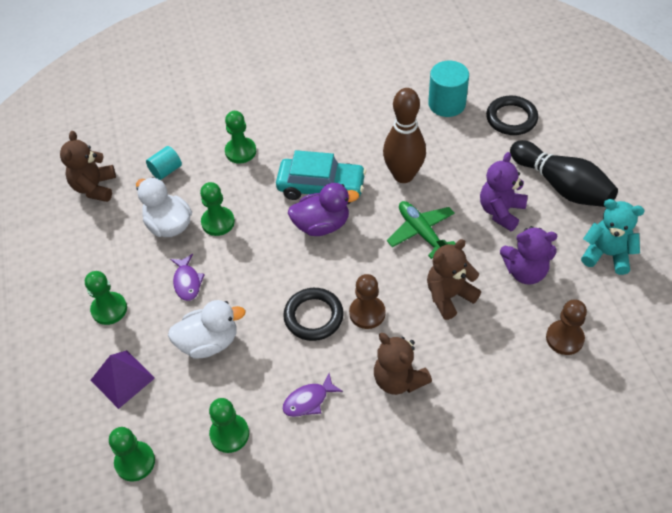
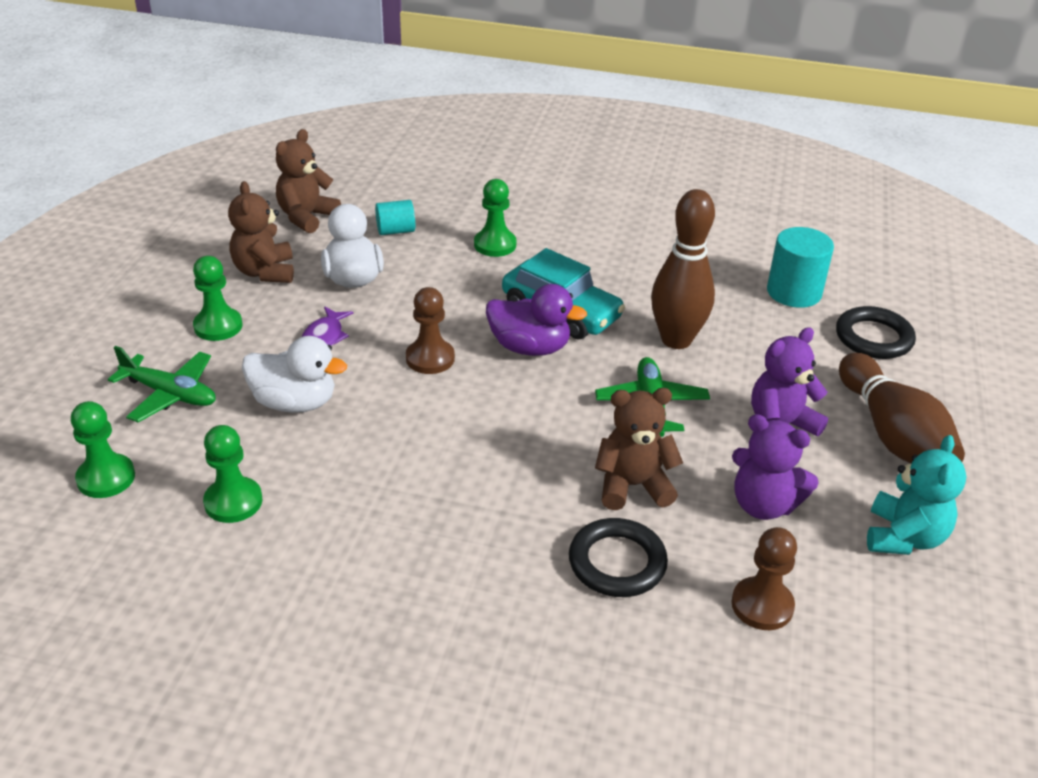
camera: 25 degrees right, 15 degrees down
purple pyramid [91,350,155,409] -> green plane [108,346,216,422]
green pawn [200,182,235,236] -> none
purple fish [282,373,343,417] -> none
black ring [283,288,344,341] -> black ring moved to [569,518,668,597]
brown pawn [349,274,386,329] -> brown pawn moved to [406,287,455,374]
brown teddy bear [374,333,432,395] -> brown teddy bear moved to [228,181,294,283]
black bowling pin [510,140,618,207] -> brown bowling pin [839,353,965,463]
turquoise teddy bear [581,199,645,275] -> turquoise teddy bear turned 60 degrees clockwise [867,435,966,555]

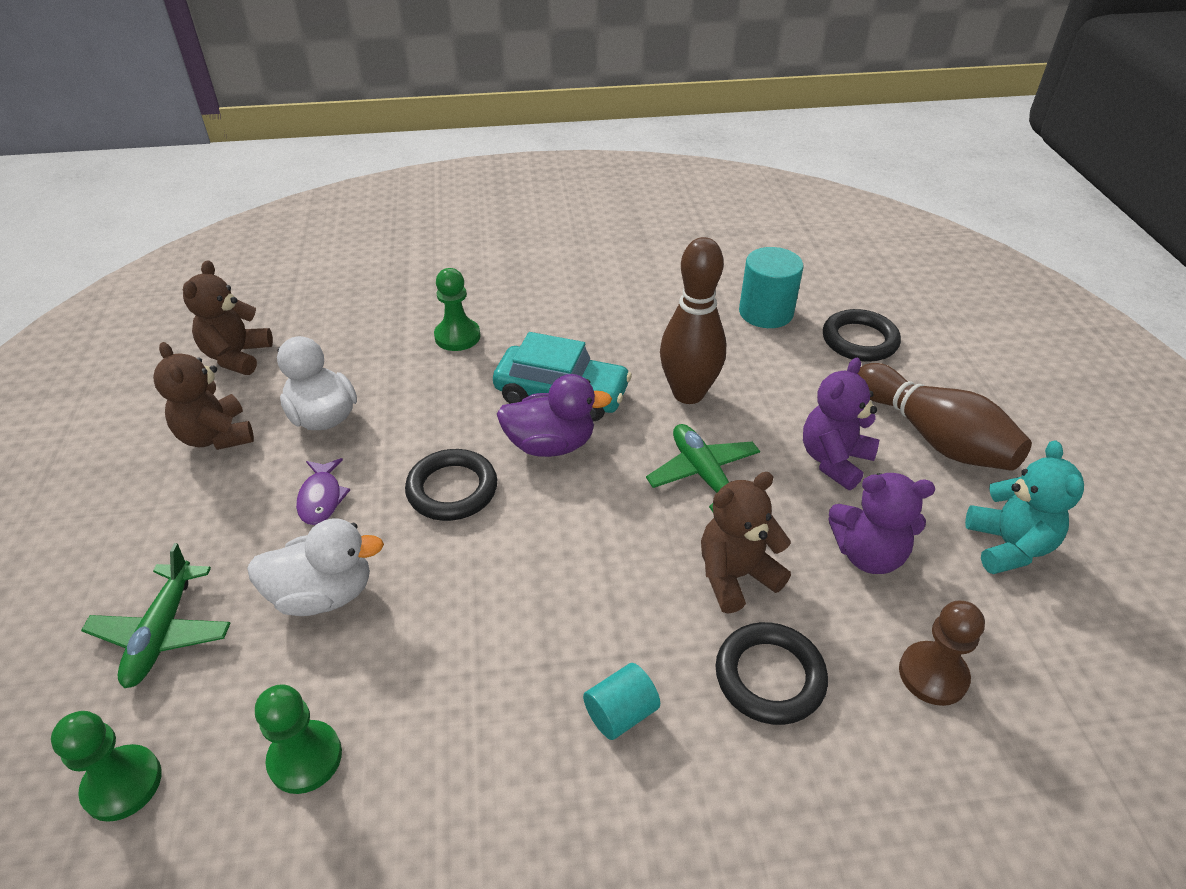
camera: 20 degrees left, 5 degrees up
green plane [108,346,216,422] -> green plane turned 90 degrees clockwise [81,543,231,688]
green pawn [193,256,242,341] -> none
turquoise cylinder [375,200,415,235] -> turquoise cylinder moved to [583,663,660,740]
brown pawn [406,287,455,374] -> black ring [405,449,497,521]

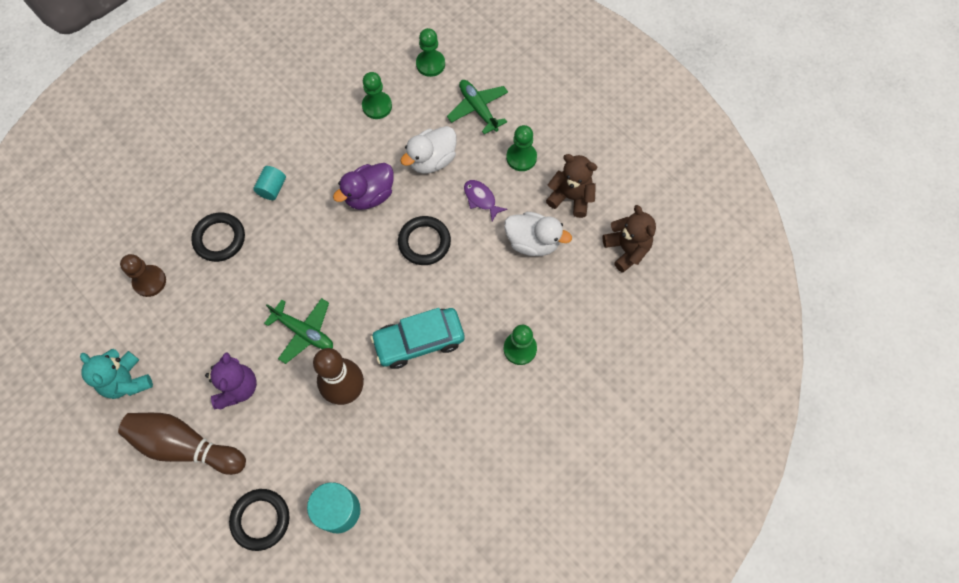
camera: 145 degrees right, 25 degrees up
purple duck [497,374,612,457] -> purple duck moved to [333,163,394,210]
brown teddy bear [701,472,791,613] -> none
purple teddy bear [828,473,935,574] -> none
none -> green pawn [506,125,537,171]

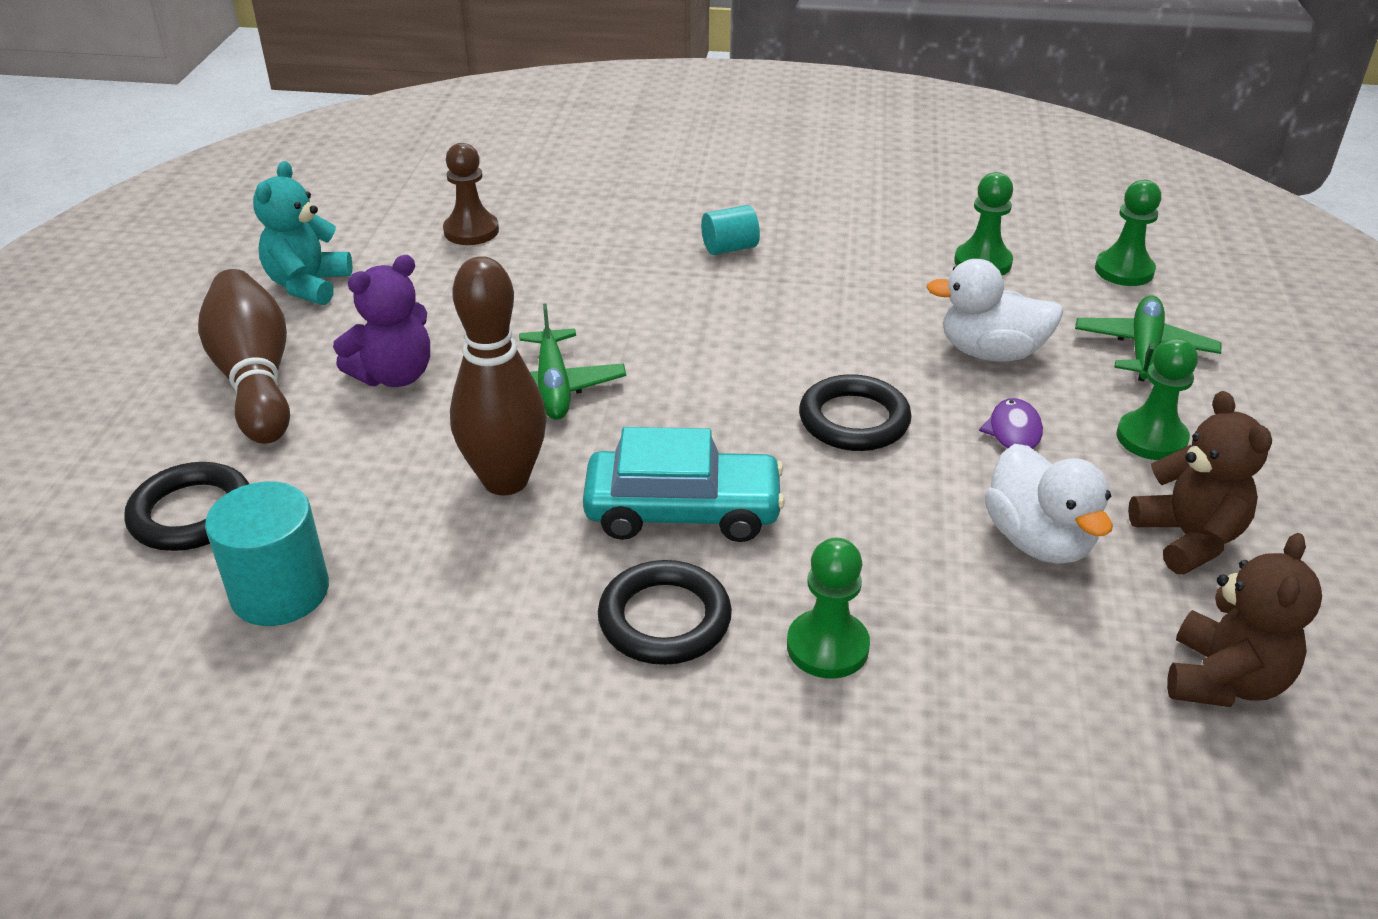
camera: 50 degrees right, 30 degrees down
black ring [191,213,245,262] -> black ring moved to [598,560,732,665]
purple duck [333,163,394,210] -> none
turquoise car [370,308,465,369] -> turquoise car turned 150 degrees clockwise [583,427,785,542]

